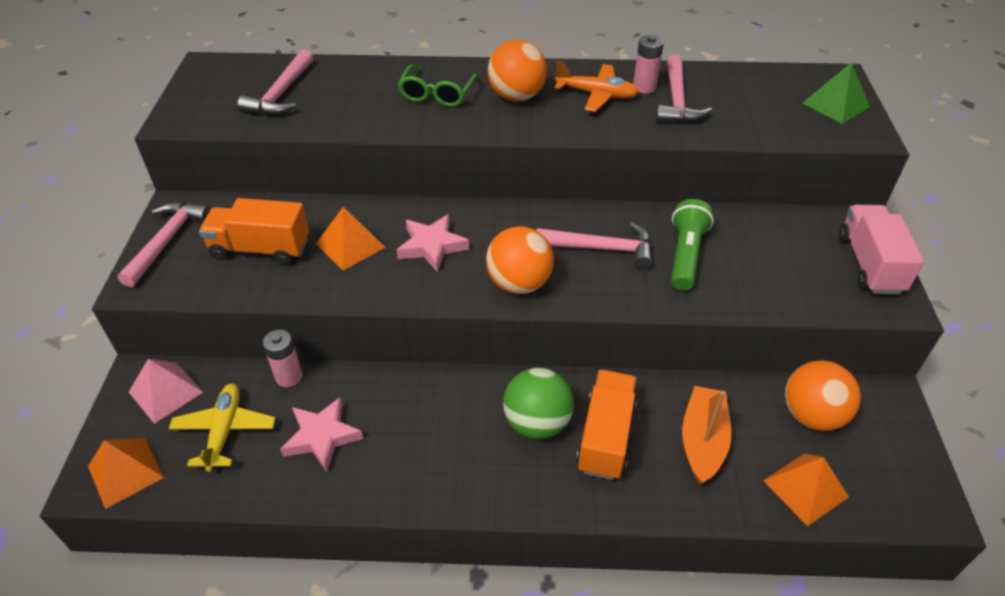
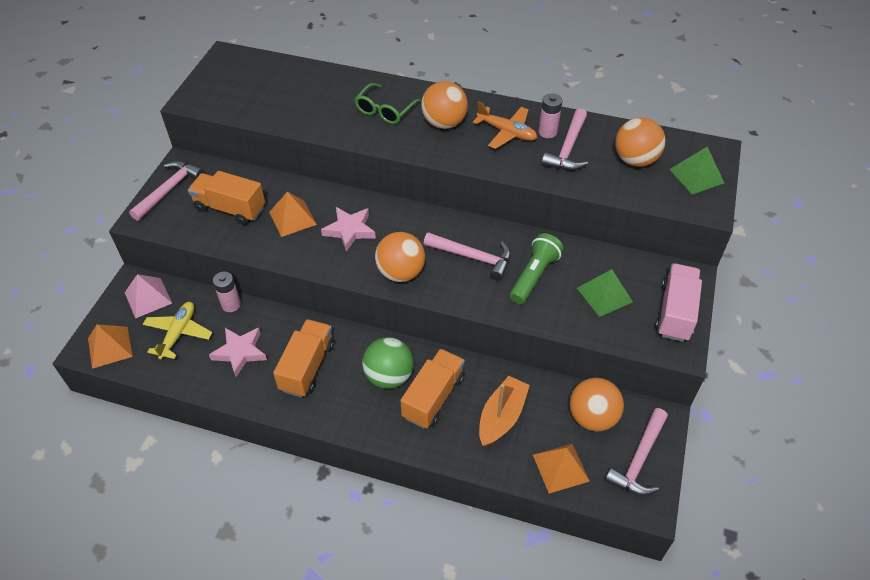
camera: 15 degrees right, 5 degrees up
pink hammer [238,49,313,115] -> pink hammer moved to [605,408,668,496]
none -> orange truck [273,319,334,397]
none -> green pyramid [577,269,633,317]
none -> orange ball [615,117,666,167]

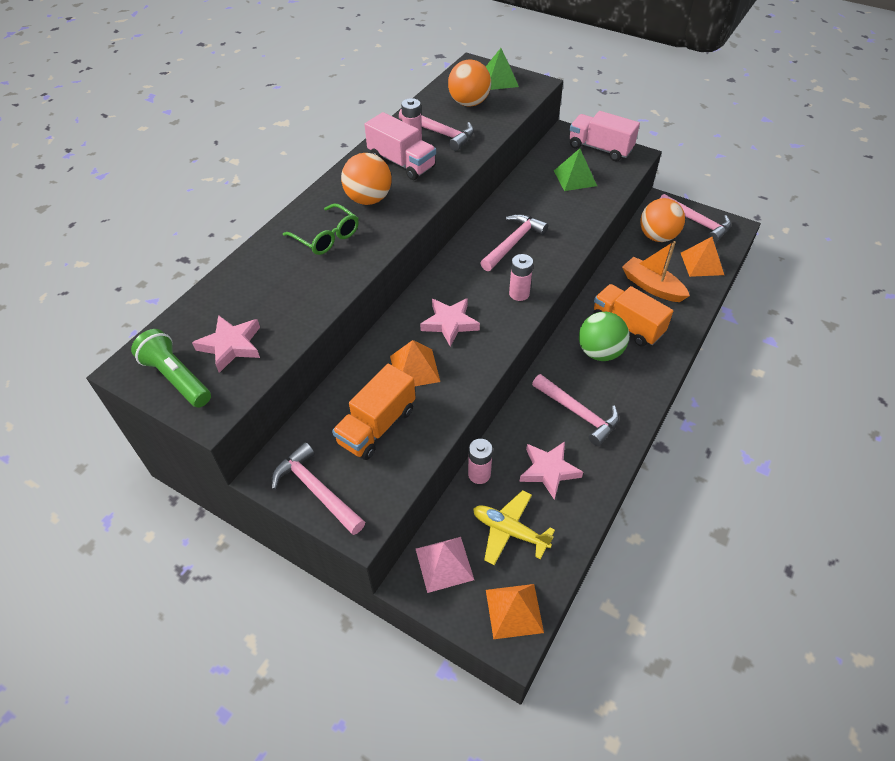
camera: 75 degrees left, 0 degrees up
orange truck [273,319,334,397] -> pink hammer [532,374,619,446]
orange ball [375,232,425,282] -> pink battery [509,254,533,301]
orange plane [473,101,537,149] -> pink truck [364,112,436,180]
green flashlight [510,233,564,304] -> green flashlight moved to [131,329,211,408]
none -> pink star [192,315,260,373]

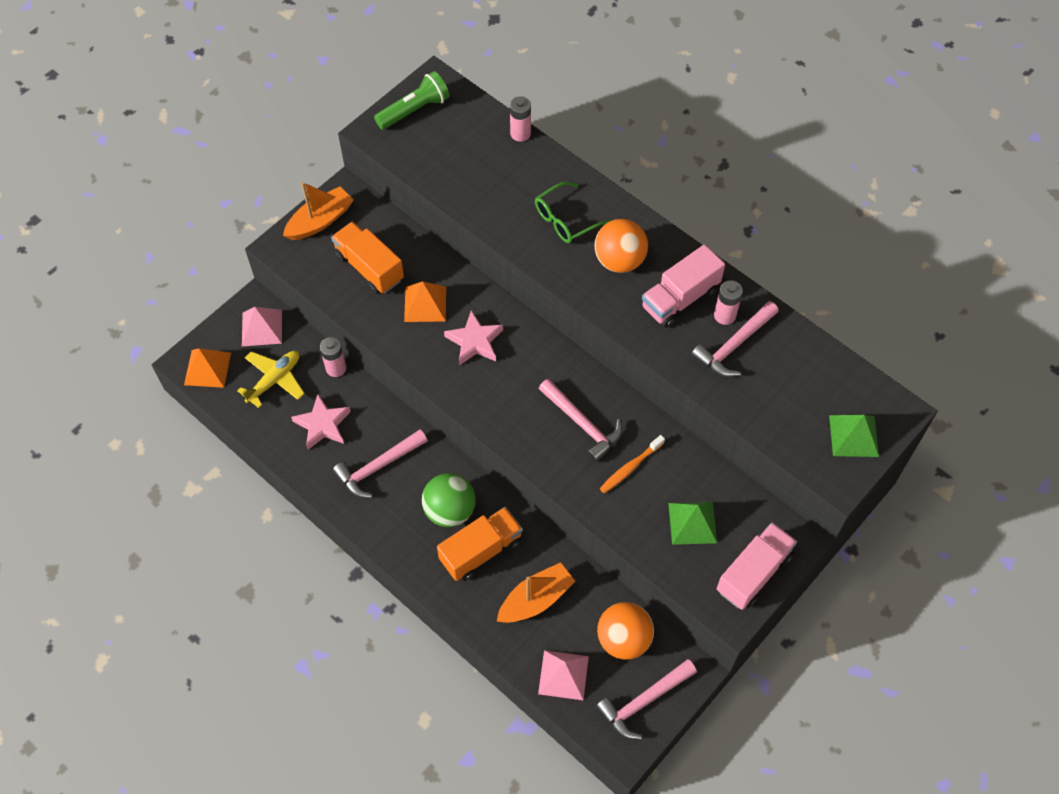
camera: 100 degrees right, 10 degrees up
pink star [192,315,260,373] -> none
pink hammer [271,442,365,535] -> orange boat [283,182,354,240]
orange ball [448,60,491,106] -> none
pink battery [509,254,533,301] -> pink battery moved to [510,96,531,142]
orange pyramid [681,237,724,277] -> pink pyramid [538,650,589,700]
none -> orange toothbrush [600,435,665,493]

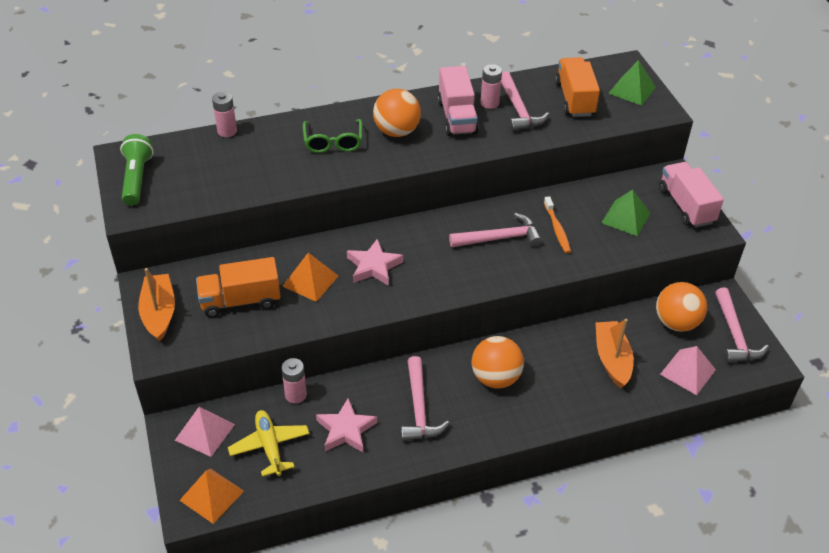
camera: 60 degrees left, 15 degrees down
green ball [422,473,476,527] -> orange ball [472,336,524,388]
orange truck [437,507,523,581] -> orange truck moved to [555,57,600,117]

